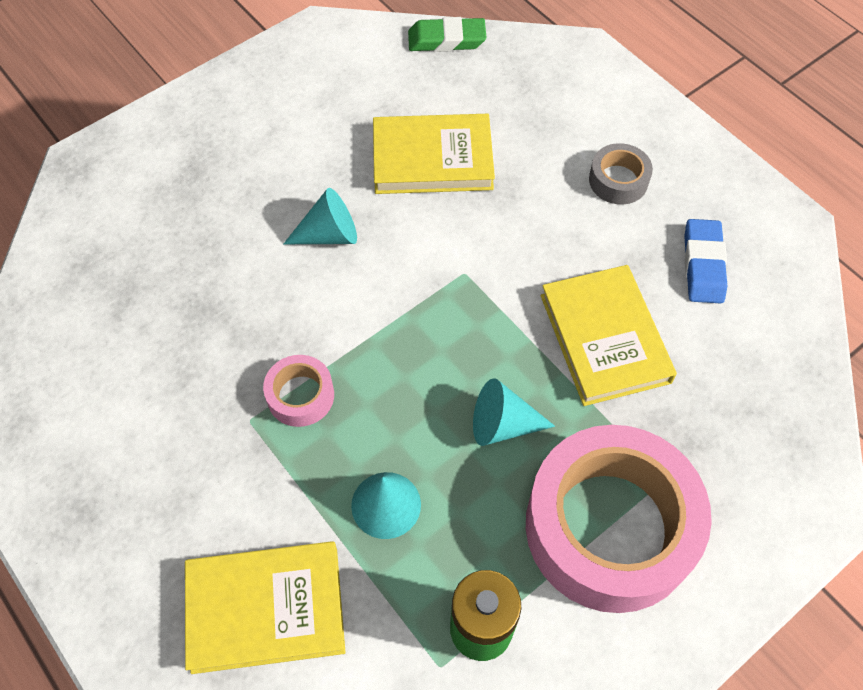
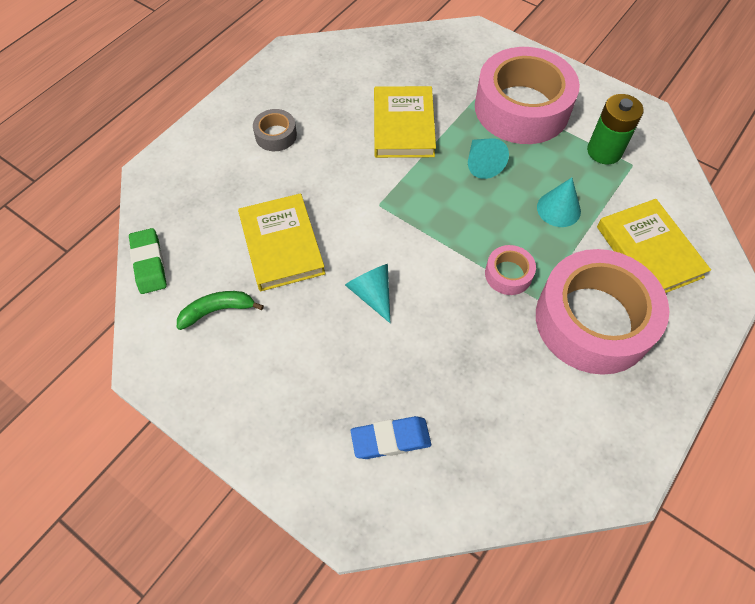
camera: 105 degrees left, 0 degrees up
yellow book [541,265,677,406] -> yellow book turned 60 degrees counterclockwise [374,86,436,158]
blue eraser [684,219,727,303] -> blue eraser moved to [351,416,431,459]
none -> green banana [177,291,264,330]
none -> pink tape [536,249,669,375]

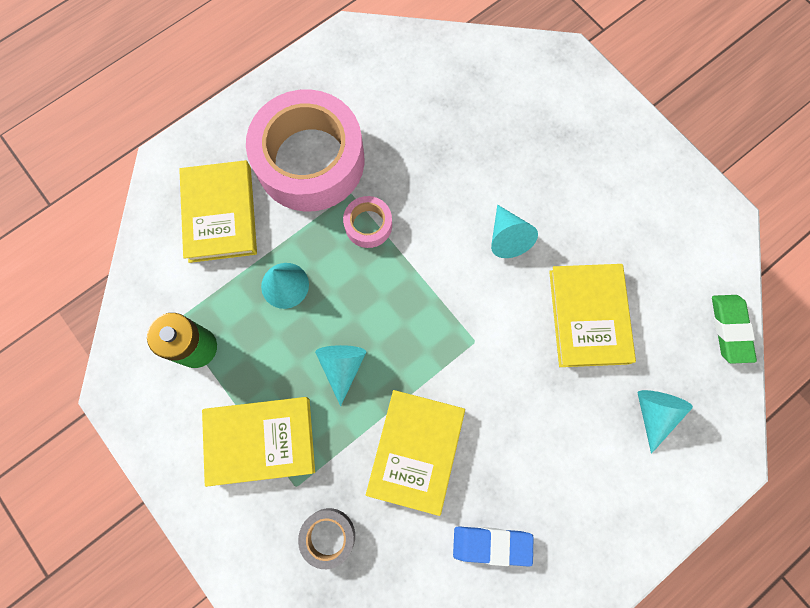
camera: 165 degrees left, 15 degrees up
green banana [177,291,264,330] -> none
grey tape [253,109,297,151] -> grey tape moved to [298,508,355,569]
blue eraser [351,416,431,459] -> blue eraser moved to [453,526,533,566]
pink tape [475,47,580,144] -> yellow book [202,397,315,487]
none -> turquoise cone [638,390,693,454]

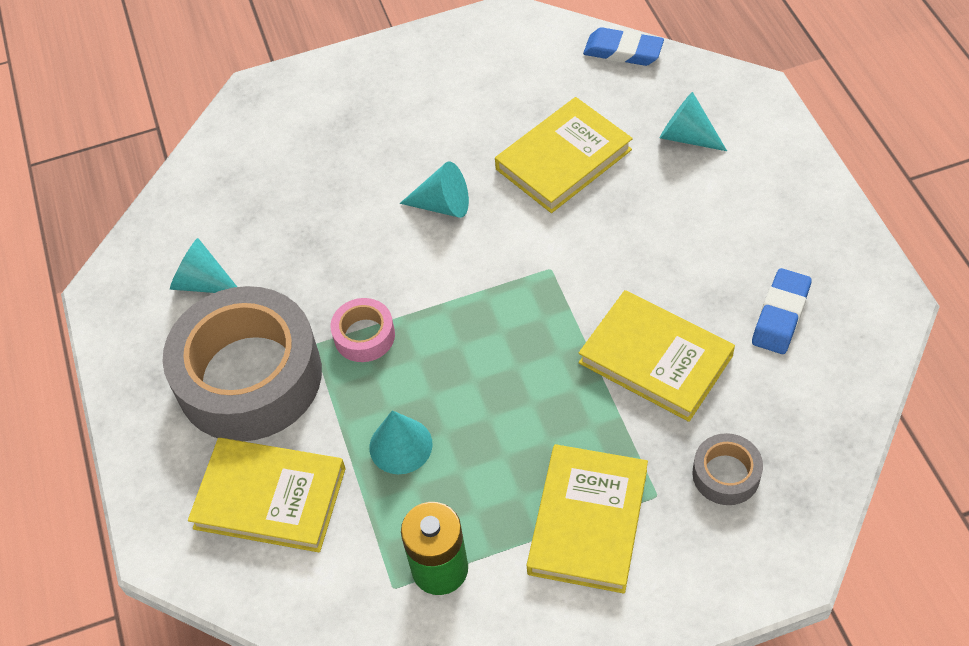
camera: 65 degrees left, 20 degrees down
pink tape [246,89,364,212] -> grey tape [162,286,322,441]
turquoise cone [315,345,366,406] -> turquoise cone moved to [170,238,237,293]
yellow book [549,264,636,367] -> yellow book turned 60 degrees counterclockwise [495,97,633,213]
green eraser [712,295,757,364] -> blue eraser [583,27,664,66]

